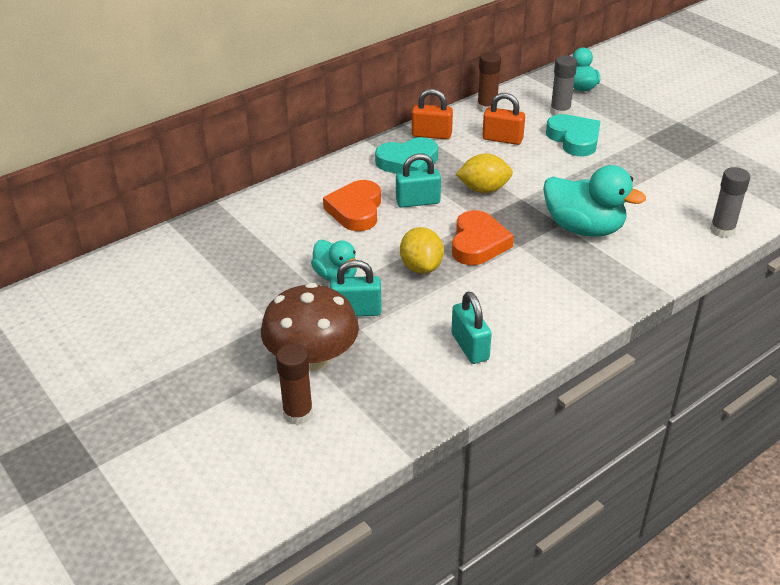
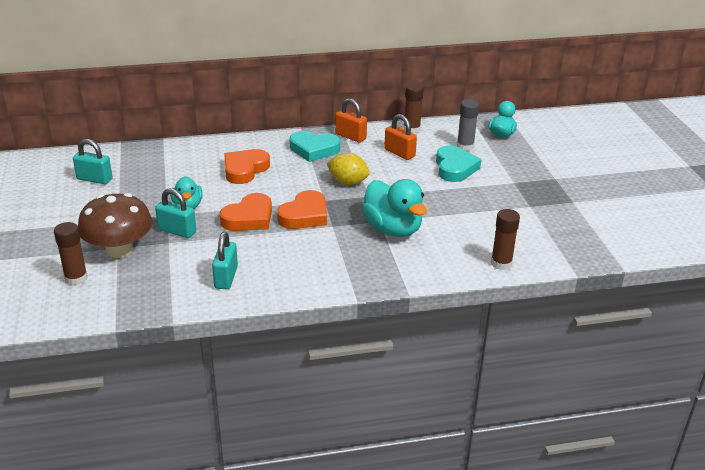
camera: 25 degrees right, 5 degrees down
turquoise padlock [396,153,441,208] -> turquoise padlock moved to [73,139,113,184]
yellow lemon [400,227,444,274] -> orange heart [220,193,272,231]
grey glue stick [710,167,750,238] -> brown glue stick [491,209,520,270]

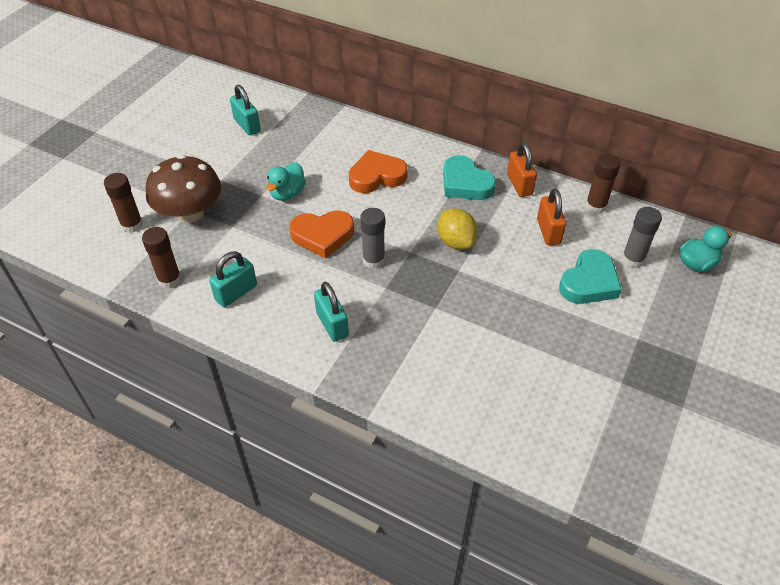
camera: 40 degrees right, 15 degrees up
turquoise padlock [155,188,196,238] -> turquoise padlock moved to [314,282,349,342]
orange heart [277,190,327,229] -> grey glue stick [360,208,385,269]
turquoise duck [362,179,427,237] -> none
brown glue stick [491,209,520,270] -> brown glue stick moved to [142,227,181,289]

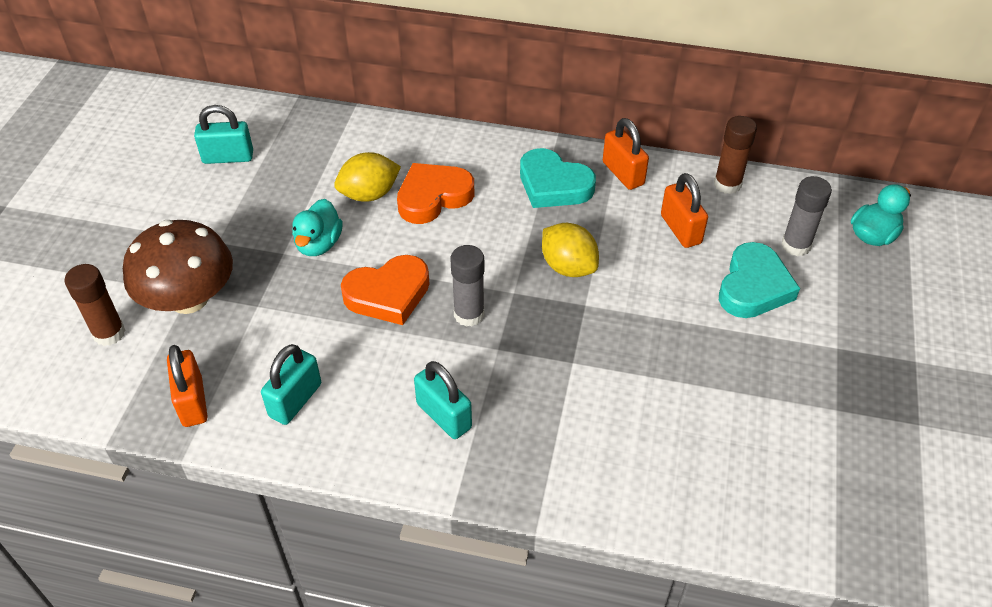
camera: 15 degrees left, 0 degrees up
brown glue stick [142,227,181,289] -> orange padlock [167,345,208,427]
turquoise padlock [230,85,261,135] -> turquoise padlock turned 45 degrees counterclockwise [194,105,253,164]
none -> yellow lemon [334,152,401,202]

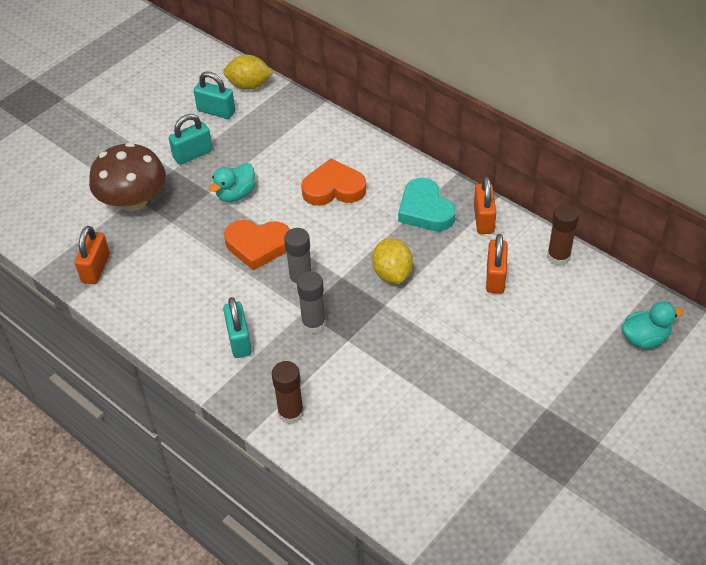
camera: 30 degrees right, 0 degrees up
brown glue stick [65,264,126,346] -> brown glue stick moved to [272,361,304,424]
turquoise padlock [261,344,321,425] -> turquoise padlock moved to [169,114,213,165]
yellow lemon [334,152,401,202] -> yellow lemon moved to [223,55,273,90]
turquoise heart [719,242,800,318] -> none
grey glue stick [781,176,832,256] -> grey glue stick moved to [297,271,326,334]

